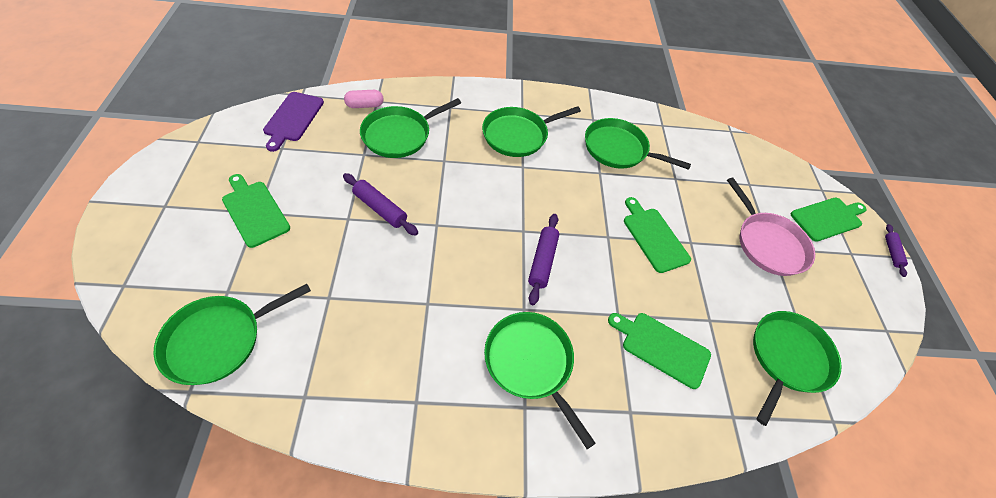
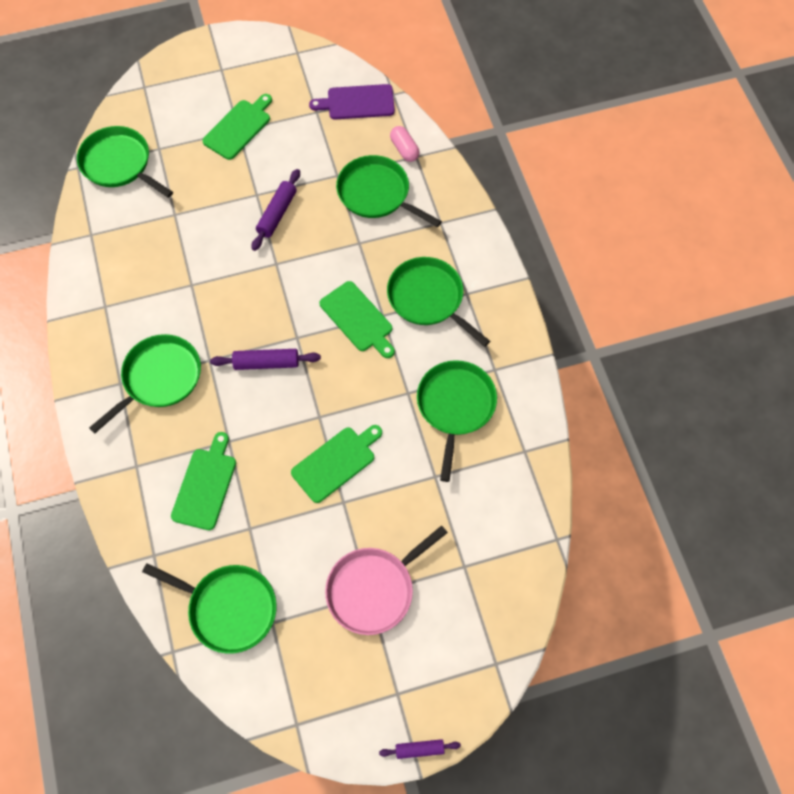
camera: 80 degrees right, 10 degrees up
green cutting board [791,198,867,242] -> green cutting board moved to [320,281,395,358]

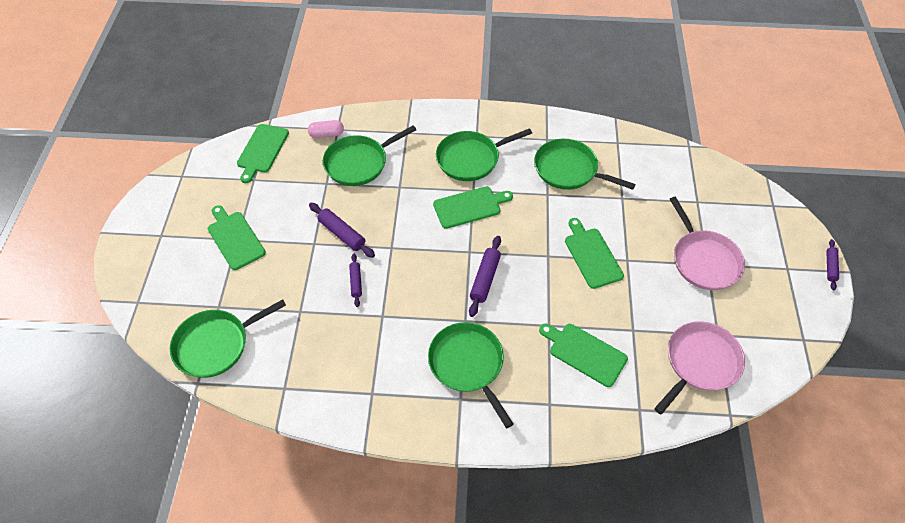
camera: 70 degrees left, 10 degrees down
green pan [142,563,277,654] -> pink pan [654,321,745,414]
purple cutting board [309,84,395,120] -> green cutting board [237,124,289,183]
none -> purple rolling pin [349,254,362,307]

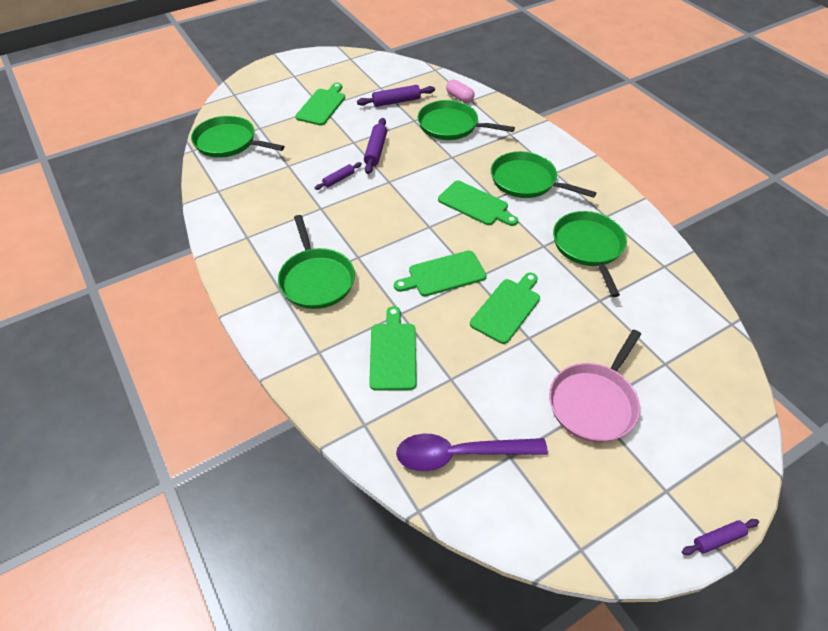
camera: 55 degrees right, 5 degrees down
green cutting board [237,124,289,183] -> green cutting board moved to [394,251,486,296]
green pan [428,322,514,428] -> green pan turned 135 degrees clockwise [278,215,355,309]
purple rolling pin [469,236,501,317] -> purple rolling pin moved to [357,85,435,107]
pink pan [654,321,745,414] -> purple spoon [396,434,548,471]

